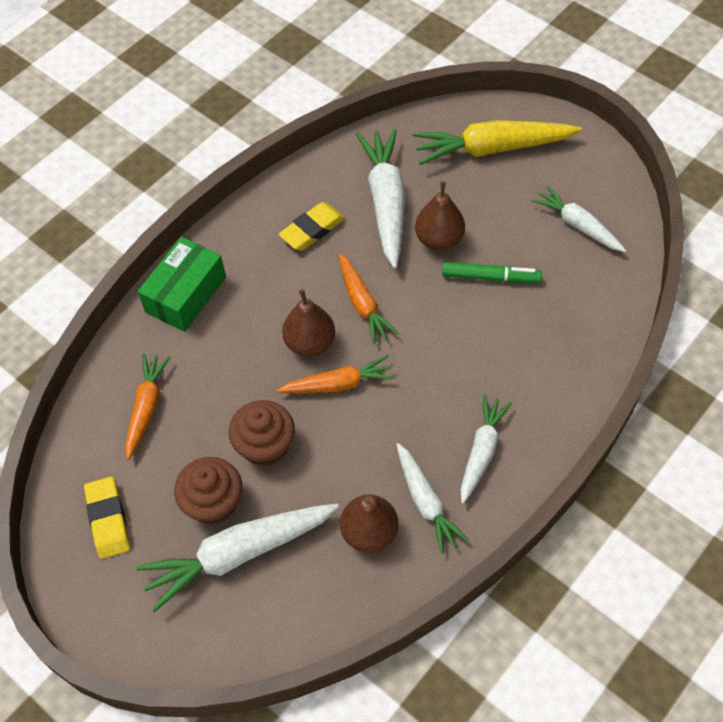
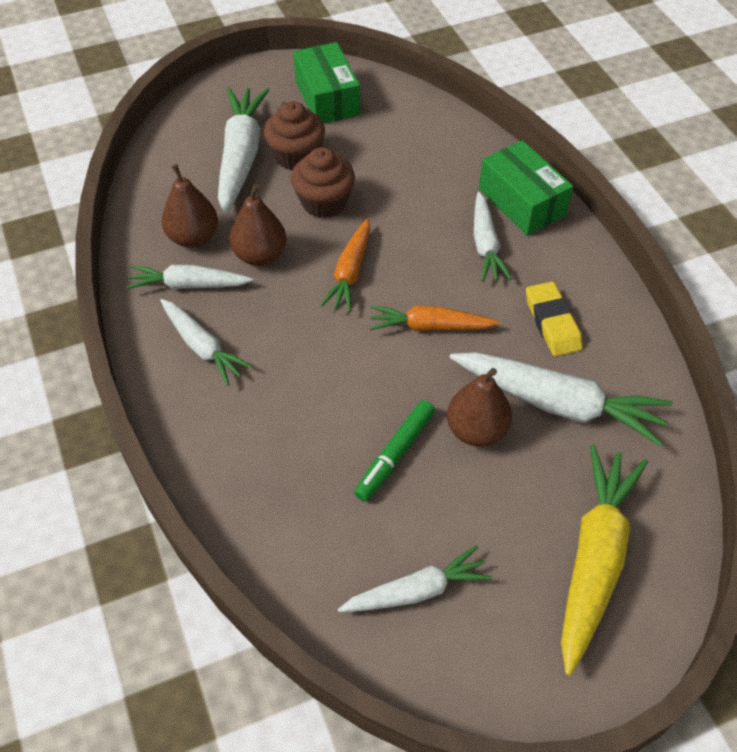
camera: 115 degrees right, 5 degrees down
yellow eraser [84,477,130,559] -> green box [293,42,360,124]
orange carrot [125,353,171,460] -> none
brown pear [282,289,335,357] -> brown pear moved to [230,184,287,266]
none -> white carrot [474,192,512,282]

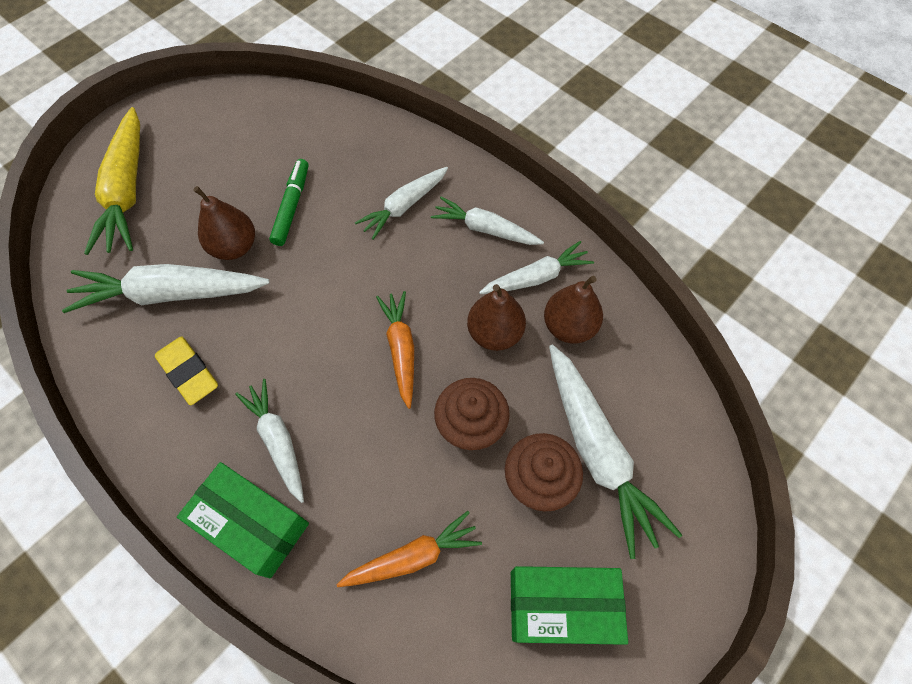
camera: 155 degrees right, 10 degrees up
green box [293,42,360,124] -> green box turned 45 degrees counterclockwise [511,566,628,645]
white carrot [338,545,492,612] -> white carrot moved to [355,167,448,240]
orange carrot [369,305,500,331] -> orange carrot moved to [336,511,482,587]

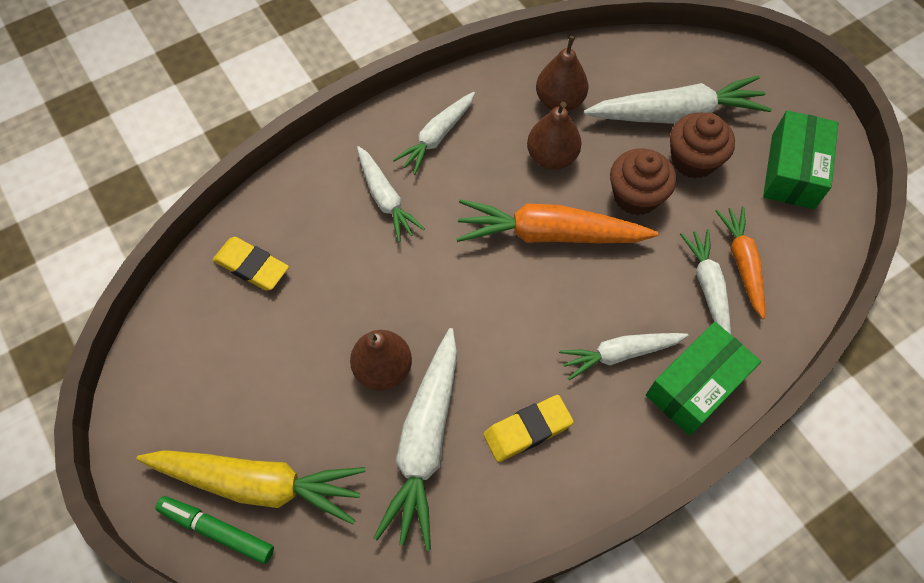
camera: 75 degrees left, 0 degrees up
green marker [269,159,309,246] -> green marker moved to [155,496,274,564]
orange carrot [376,291,414,409] -> orange carrot [456,199,659,243], size x1.62
white carrot [479,241,594,294] -> white carrot moved to [680,229,731,334]
none -> yellow eraser [213,237,289,291]

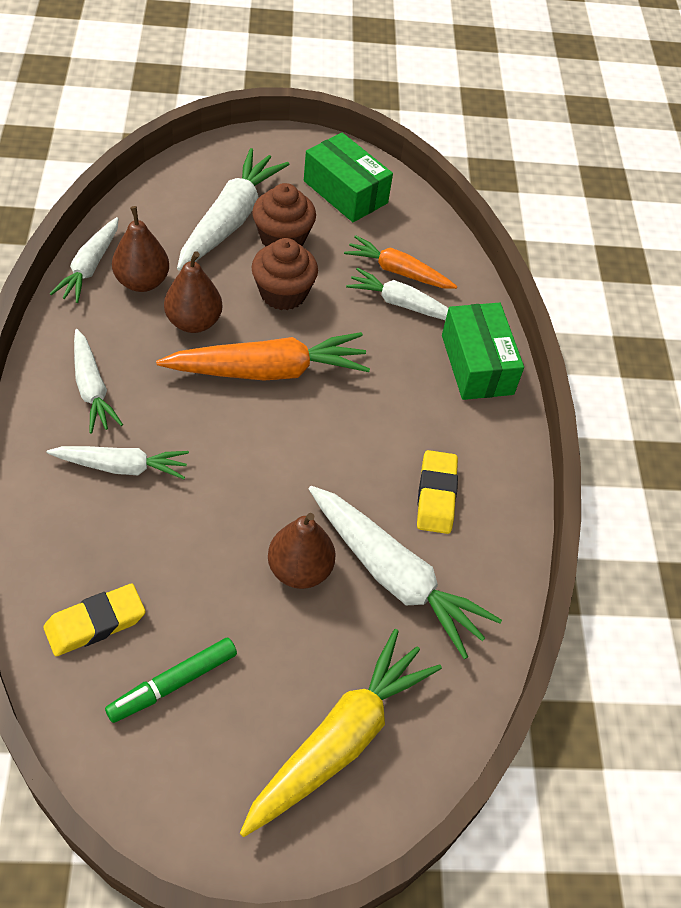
camera: 65 degrees left, 10 degrees down
green marker [155,496,274,564] -> green marker moved to [105,638,237,723]
orange carrot [456,199,659,243] -> orange carrot turned 135 degrees counterclockwise [156,332,370,381]
white carrot [559,333,689,380] -> white carrot moved to [50,217,119,303]

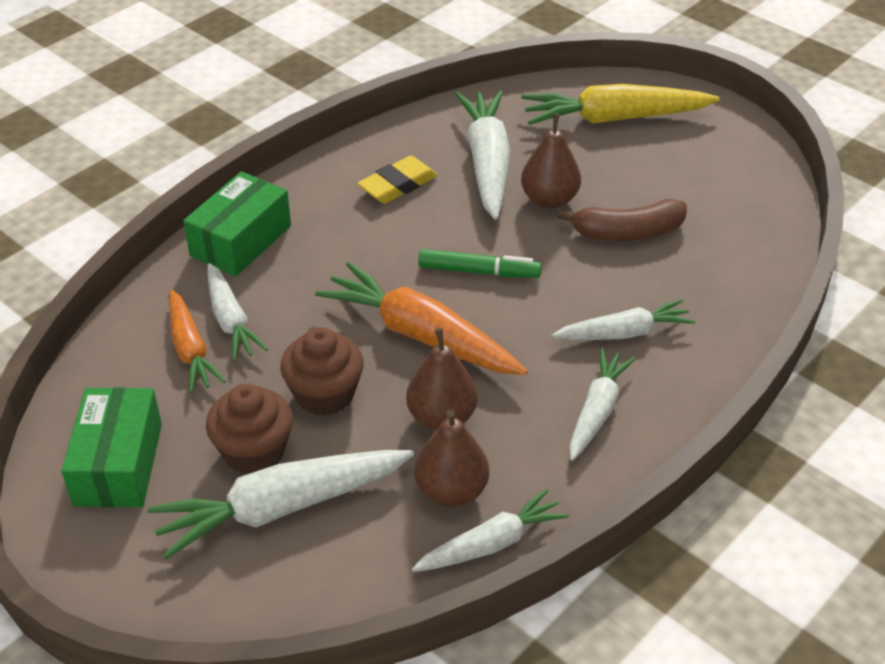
camera: 130 degrees left, 10 degrees down
yellow eraser [43,584,145,656] -> none
white carrot [47,446,189,479] -> white carrot turned 120 degrees clockwise [551,299,696,340]
green marker [105,638,237,723] -> green marker moved to [418,249,542,278]
none -> brown banana [557,199,687,241]

